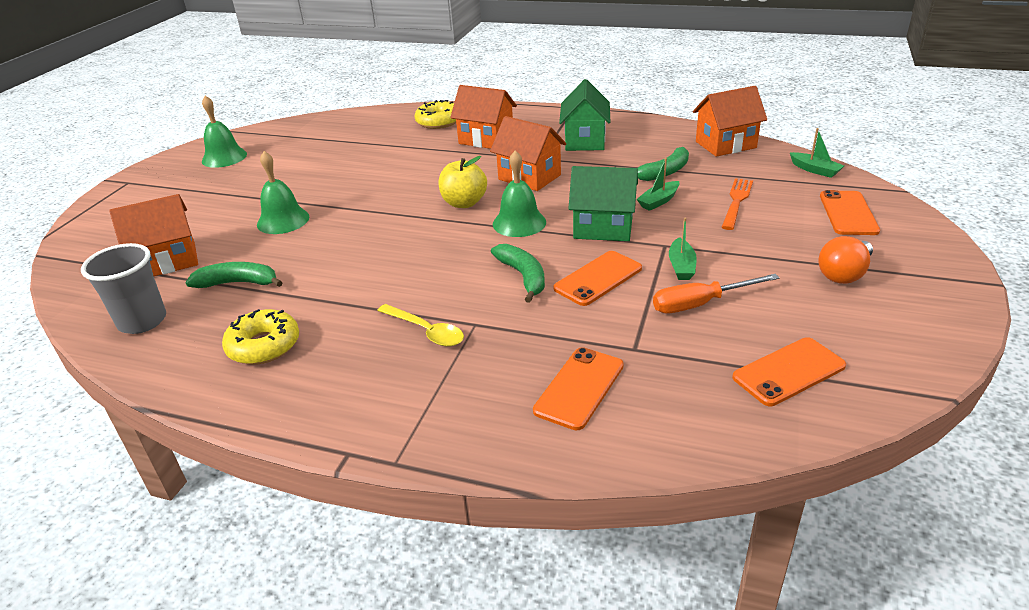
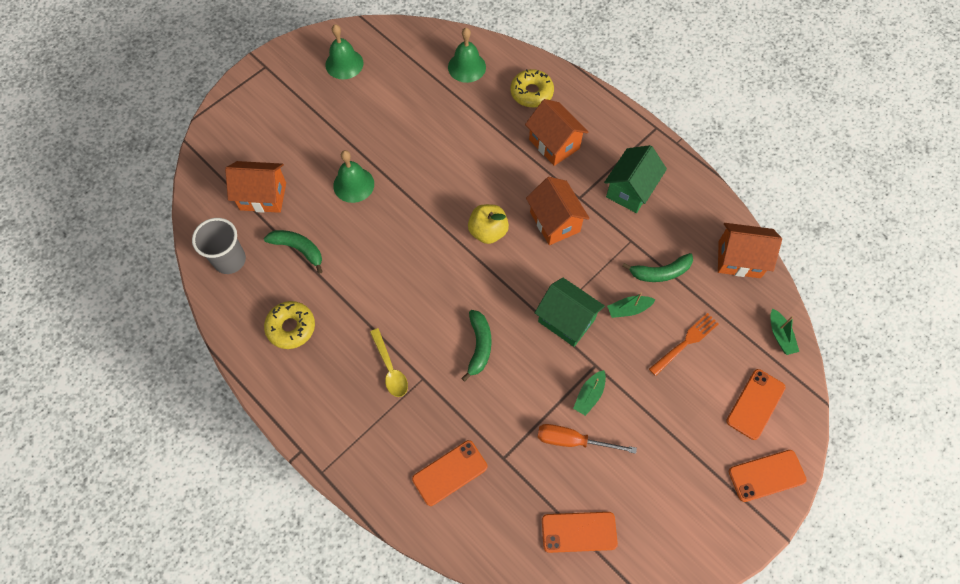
camera: 25 degrees right, 30 degrees up
green bell [493,150,546,237] -> green bell moved to [448,28,486,83]
orange phone [553,251,642,306] -> orange phone moved to [729,450,807,502]
orange light bulb [818,236,873,284] -> none

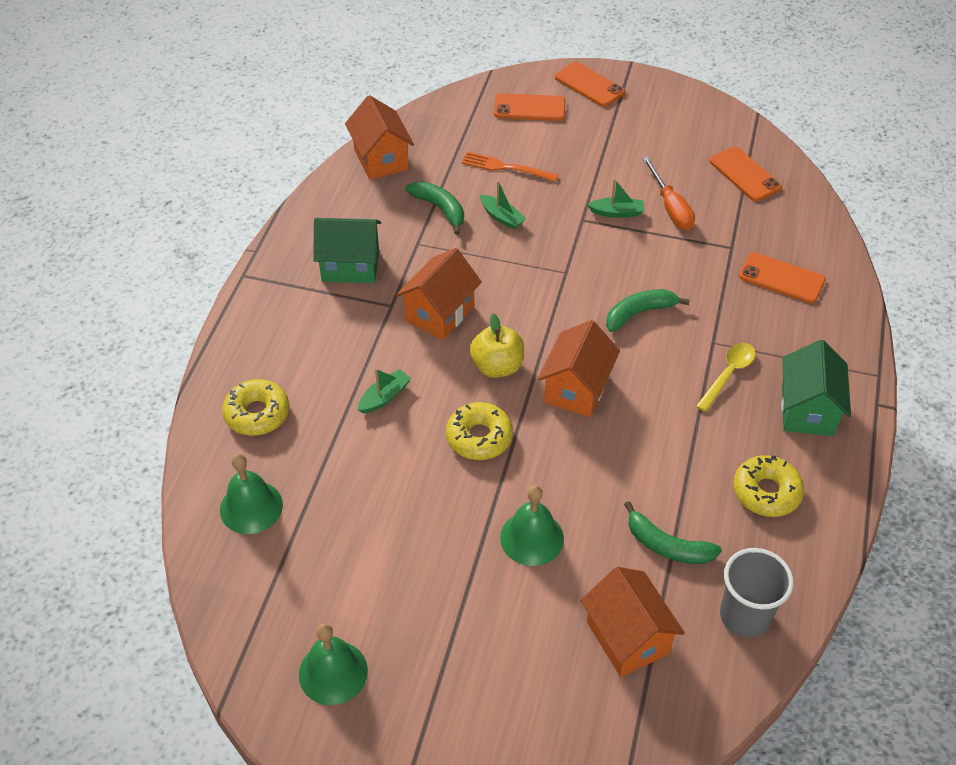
camera: 120 degrees left, 15 degrees down
green banana [264,230,323,274] -> green banana turned 60 degrees counterclockwise [624,501,722,564]
orange house [525,99,589,166] -> orange house moved to [538,320,620,417]
green house [535,278,605,347] -> green house moved to [781,340,851,436]
green boat [771,309,799,355] -> green boat moved to [358,368,411,413]
none -> yellow donut [446,402,513,460]

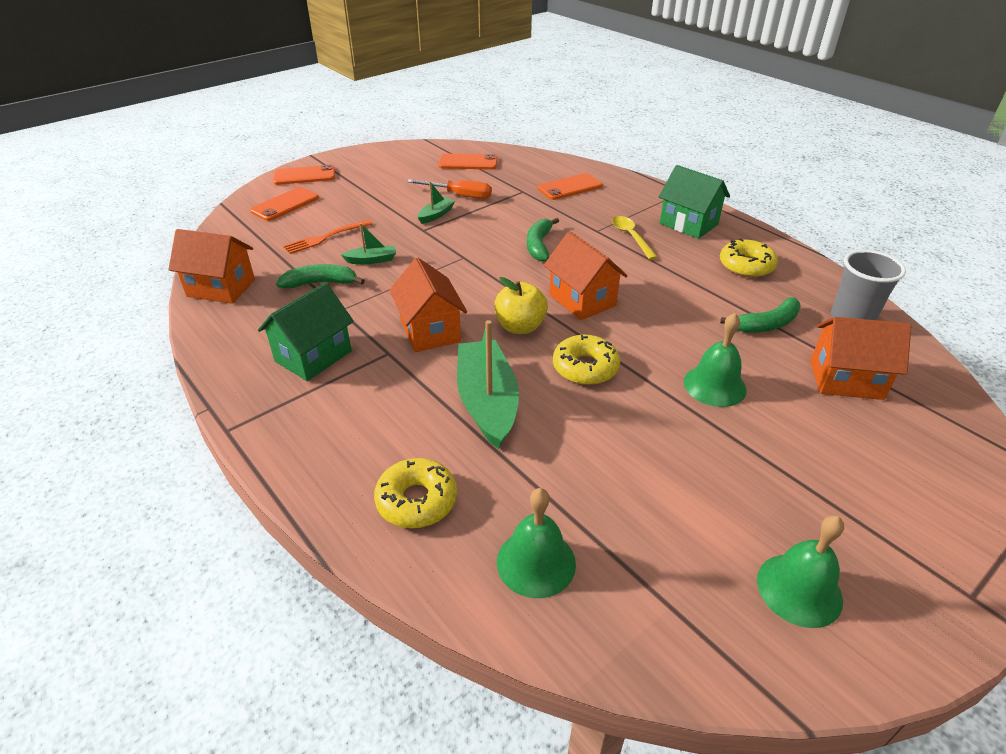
camera: 55 degrees left, 10 degrees down
green boat [358,368,411,413] -> green boat [457,320,519,449], size x2.07

